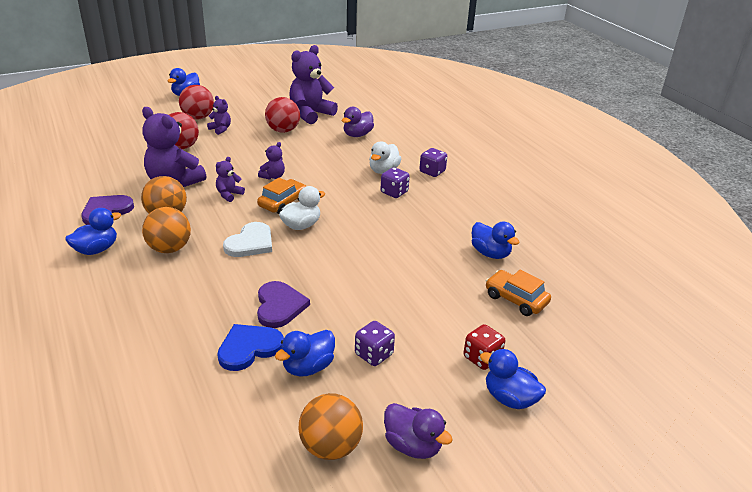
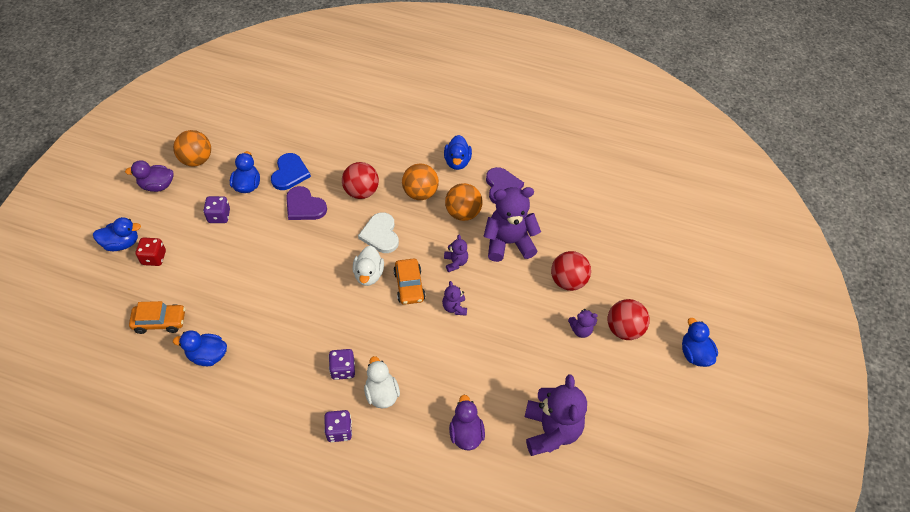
camera: 135 degrees right, 20 degrees up
red ball [265,97,300,133] -> red ball moved to [342,162,379,199]

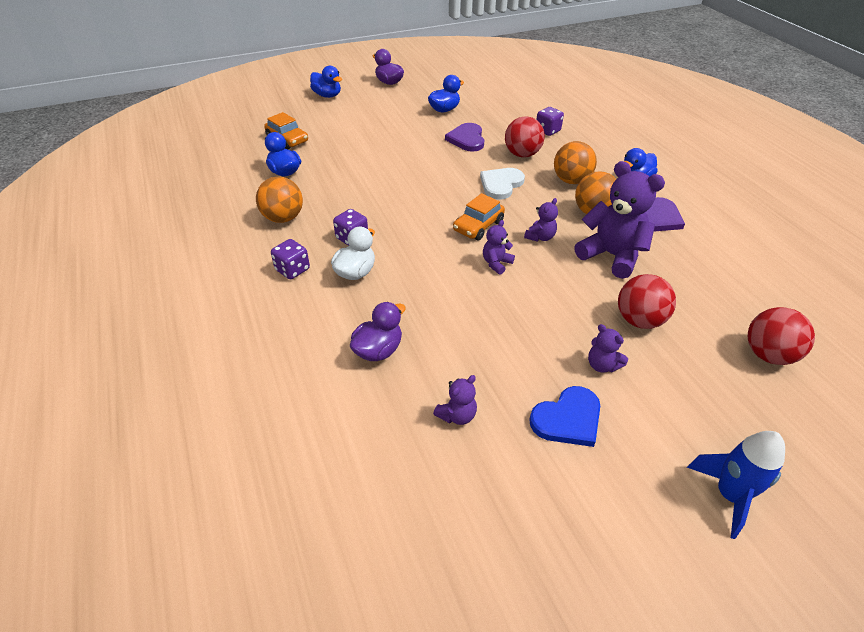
camera: 50 degrees right, 10 degrees down
red dice [136,238,166,266] -> none
orange ball [173,130,211,166] -> orange ball moved to [256,176,303,223]
purple dice [203,196,230,223] -> purple dice moved to [536,107,564,136]
blue heart [271,153,311,190] -> blue heart moved to [529,386,600,447]
white duck [353,246,384,286] -> none
purple teddy bear [525,374,587,456] -> purple teddy bear [433,375,477,425], size x0.48
red ball [607,299,650,340] -> red ball moved to [748,307,815,365]
blue duck [682,318,718,367] -> blue rocket [687,431,785,539]

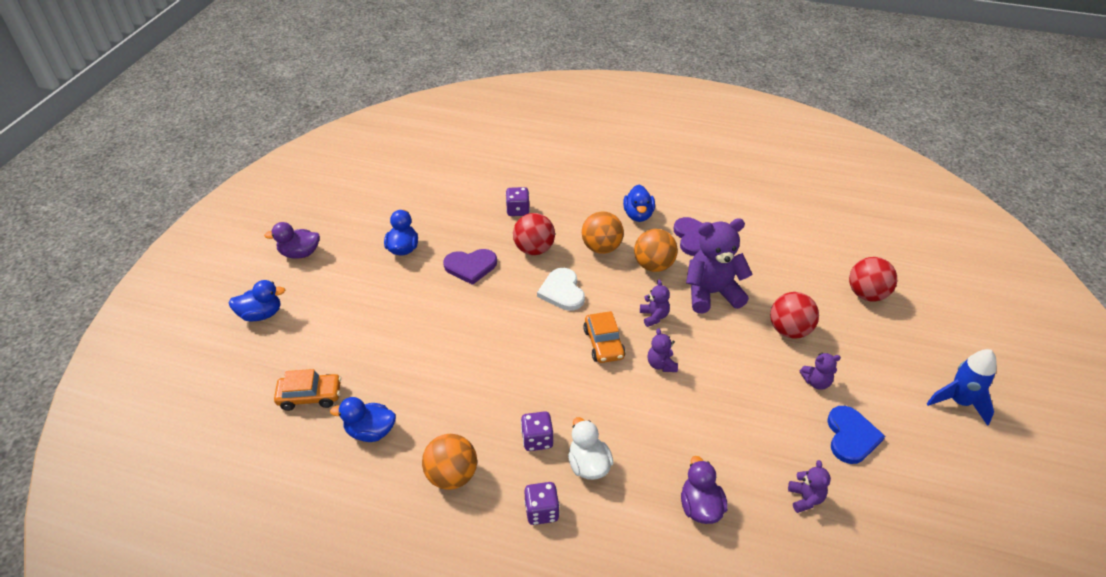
camera: 50 degrees left, 0 degrees up
purple heart [445,123,484,152] -> purple heart turned 45 degrees counterclockwise [443,249,497,285]

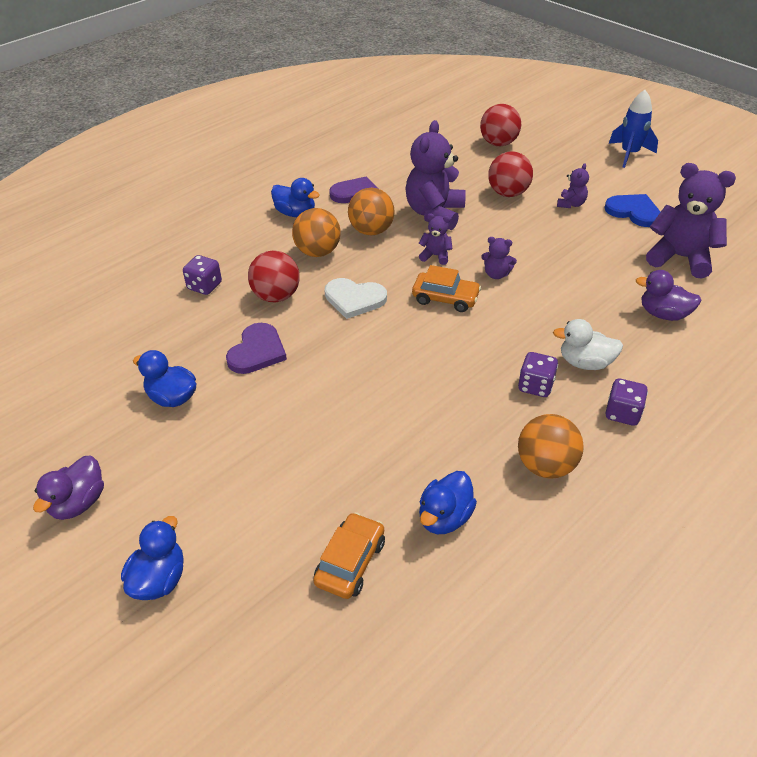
camera: 60 degrees left, 0 degrees up
purple teddy bear [788,460,831,513] -> purple teddy bear [646,163,736,278], size x2.10

